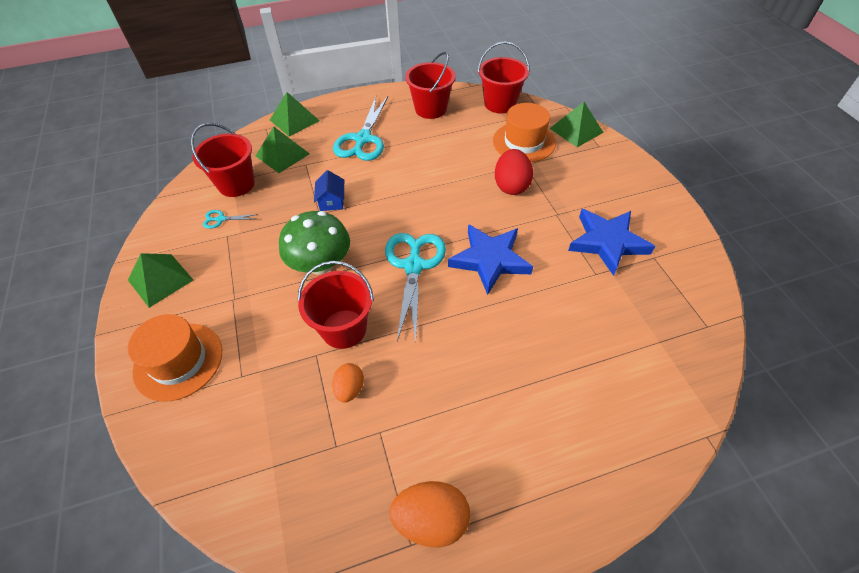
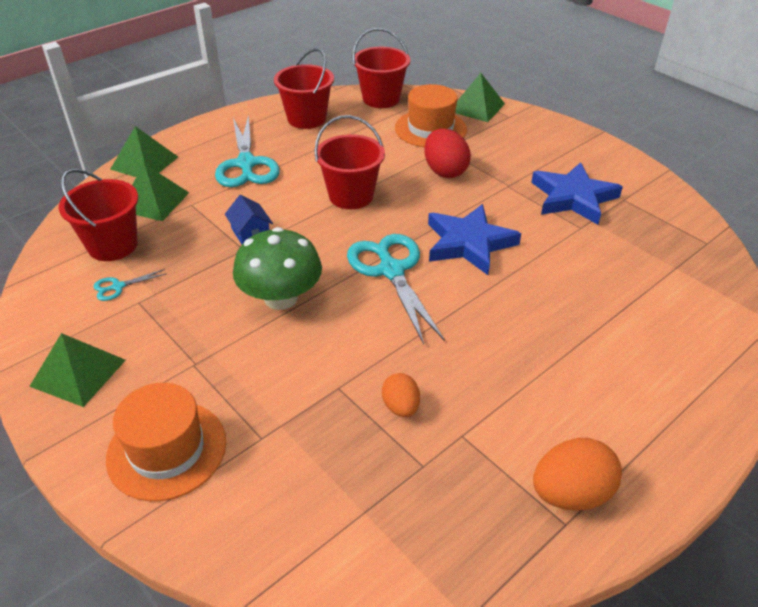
camera: 25 degrees left, 10 degrees down
red bucket [298,261,374,349] -> red bucket moved to [314,115,385,209]

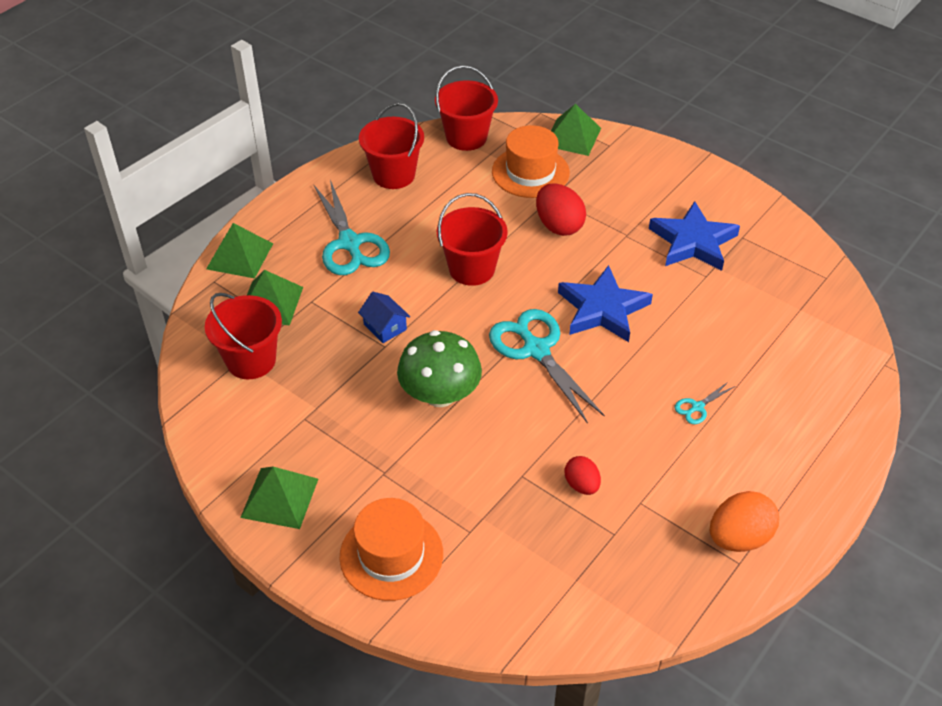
camera: 10 degrees left, 5 degrees up
turquoise scissors [94,269,166,301] -> turquoise scissors moved to [674,381,735,424]
orange egg [382,373,420,417] -> red egg [565,456,601,495]

